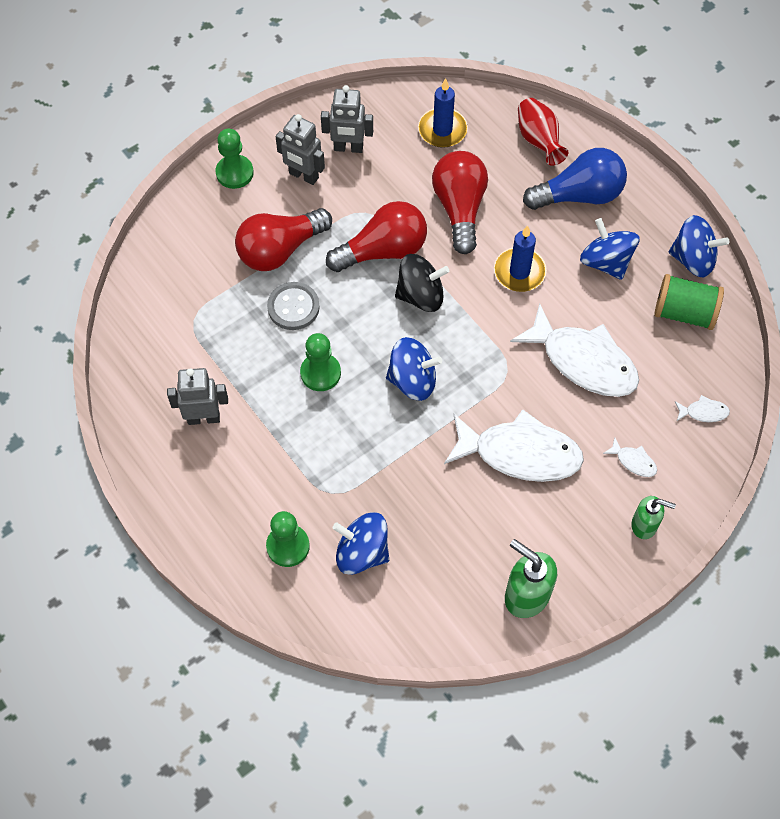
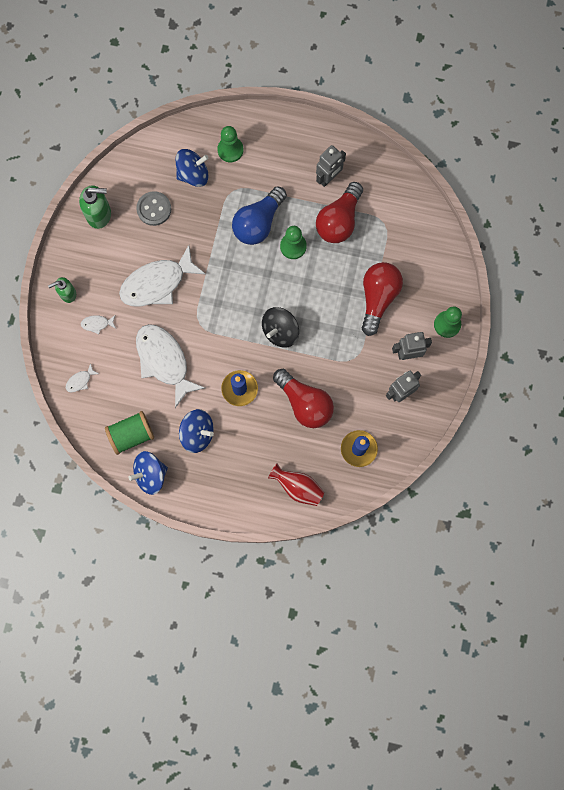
camera: 140 degrees right, 15 degrees up
grey button [267,282,320,330] -> grey button moved to [136,191,171,226]
red light bulb [326,201,427,272] -> red light bulb moved to [316,182,363,243]
blue spinning top [386,337,442,401] -> none
white fish [510,303,639,397] -> white fish turned 60 degrees clockwise [136,324,205,408]
blue light bulb [523,148,627,210] -> blue light bulb moved to [232,186,287,245]

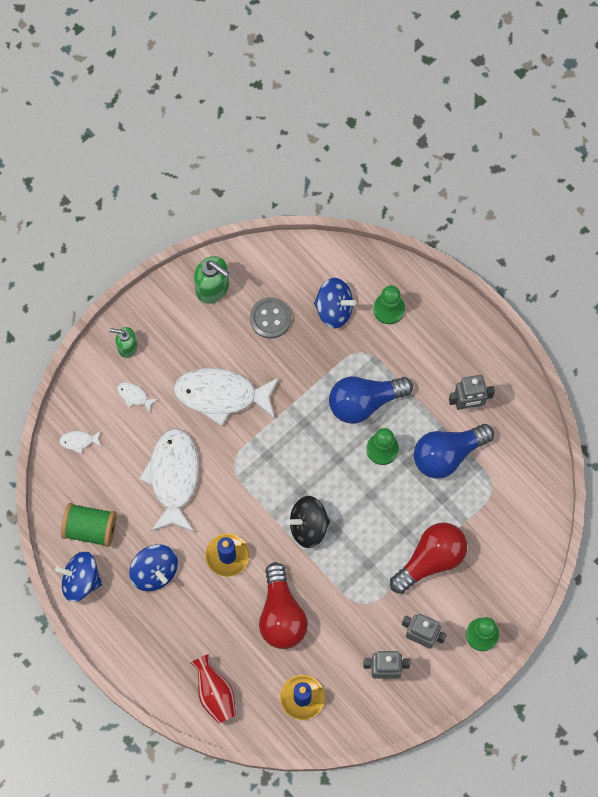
camera: 35 degrees right, 5 degrees down
red light bulb [316,182,363,243] -> blue light bulb [414,424,494,479]

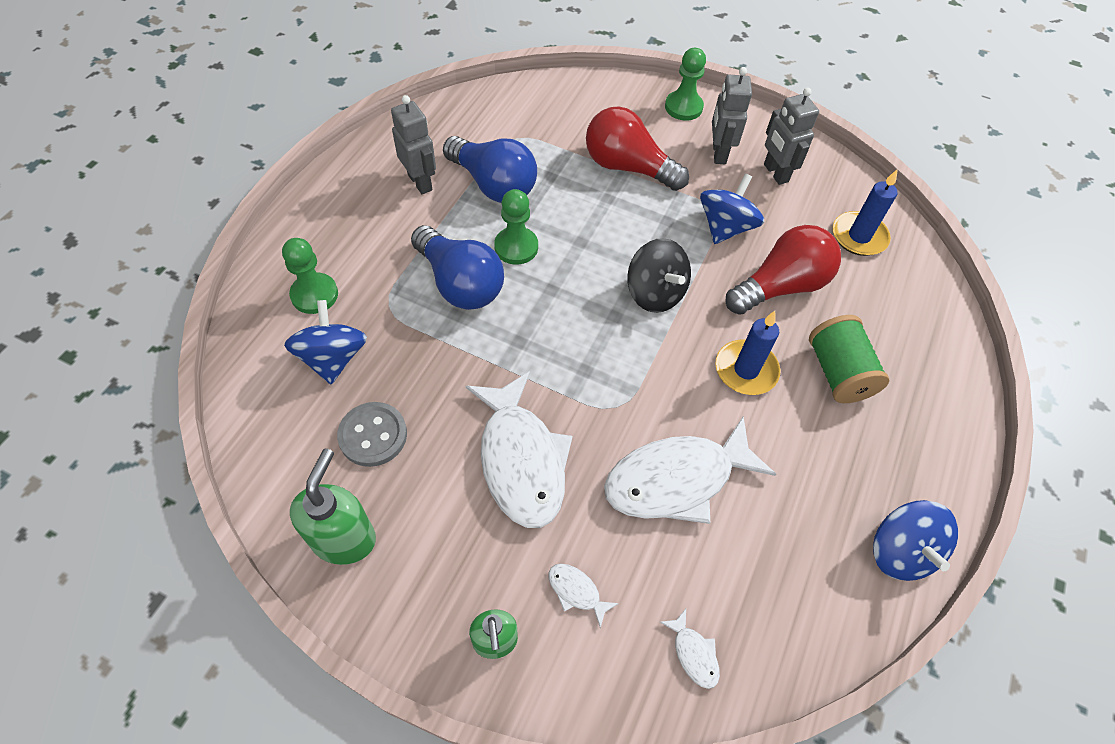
camera: 115 degrees left, 15 degrees down
green spool [61,503,117,547] -> green spool moved to [809,315,889,403]
white fish [117,382,158,413] -> white fish turned 120 degrees clockwise [548,564,619,628]
blue spinning top [129,544,178,591] -> blue spinning top moved to [700,174,764,244]
red vase [190,654,236,724] -> none

